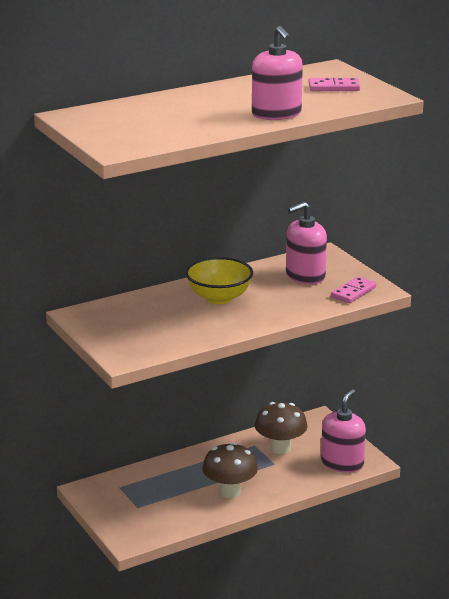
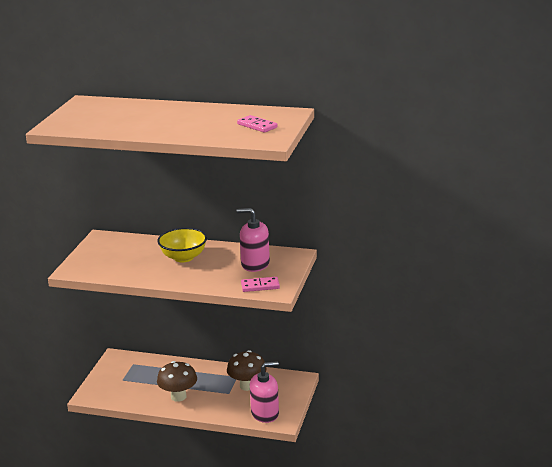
camera: 45 degrees right, 0 degrees up
pink soap dispenser [252,26,303,120] -> none

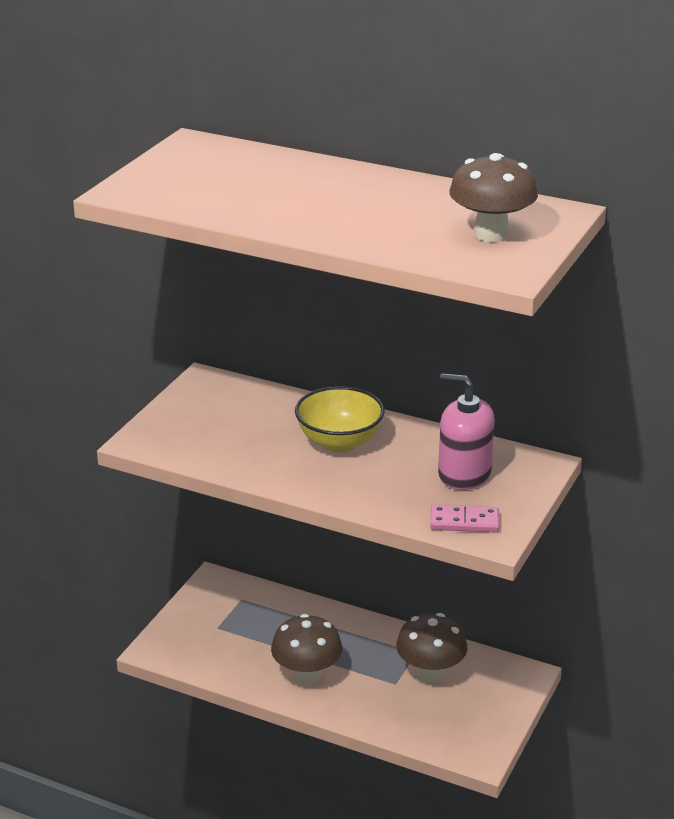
camera: 10 degrees right, 5 degrees up
pink domino [237,115,277,133] -> brown mushroom [449,153,538,242]
pink soap dispenser [250,361,279,423] -> none

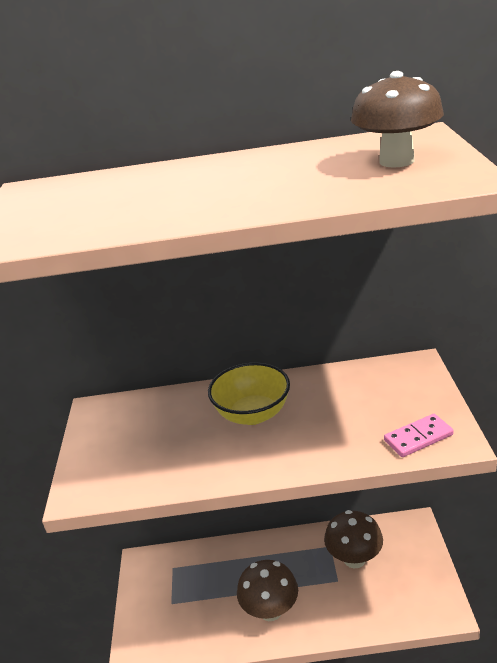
camera: 25 degrees left, 0 degrees up
pink soap dispenser [438,373,495,490] -> none

